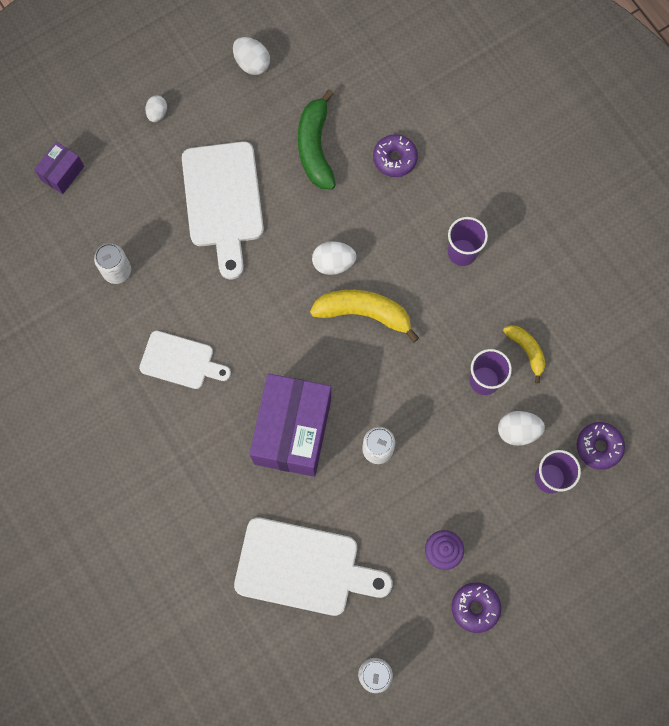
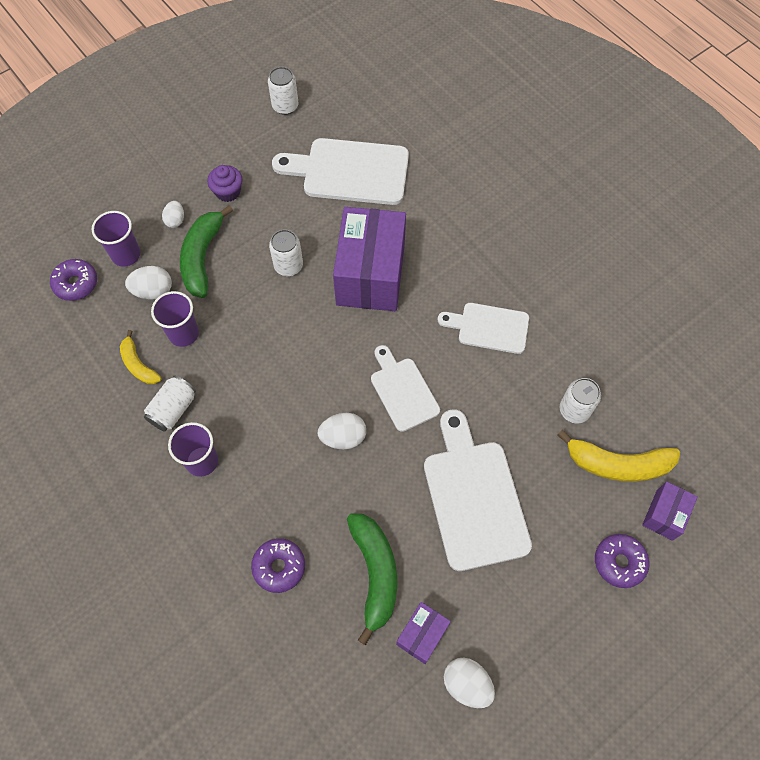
camera: 175 degrees right, 10 degrees down
white egg [145,95,167,122] -> white egg moved to [162,201,184,228]
yellow banana [310,290,419,343] -> yellow banana moved to [557,430,680,482]
purple donut [452,582,501,633] -> purple donut moved to [595,534,650,588]
none -> white can [144,375,196,432]
none -> green banana [180,205,233,298]
none -> white cutting board [371,345,440,432]
none -> purple box [396,602,451,664]

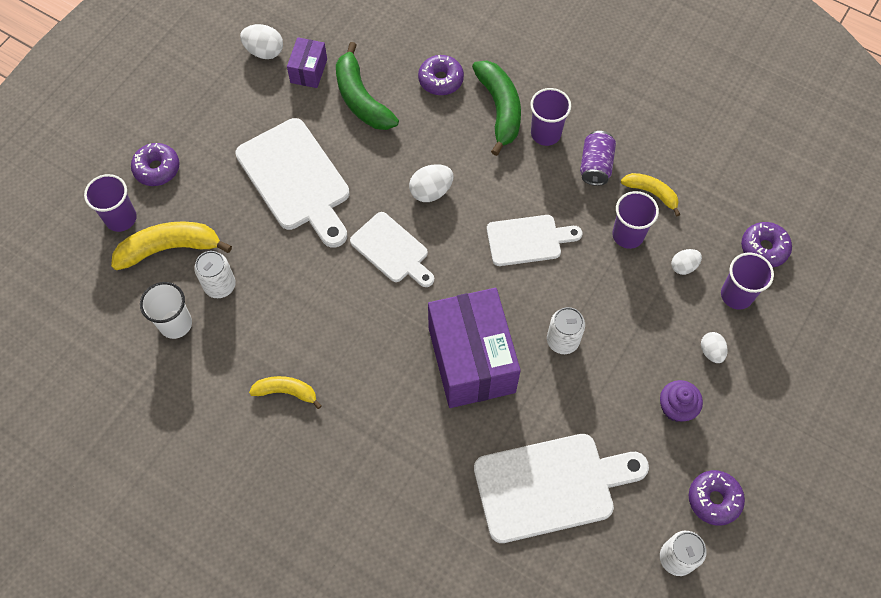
camera: 160 degrees right, 0 degrees up
white egg [125,266,172,300] -> white egg [671,249,702,275], size x0.66
white can [144,375,196,432] -> purple can [580,131,616,186]
green banana [180,205,233,298] -> green banana moved to [472,60,521,156]
white cutting board [438,303,529,354] -> white cutting board moved to [487,215,582,266]
purple box [642,482,698,541] -> purple cup [84,174,137,232]
none -> white cup [140,282,192,339]
none -> yellow banana [249,376,322,409]
none -> purple donut [689,470,745,526]

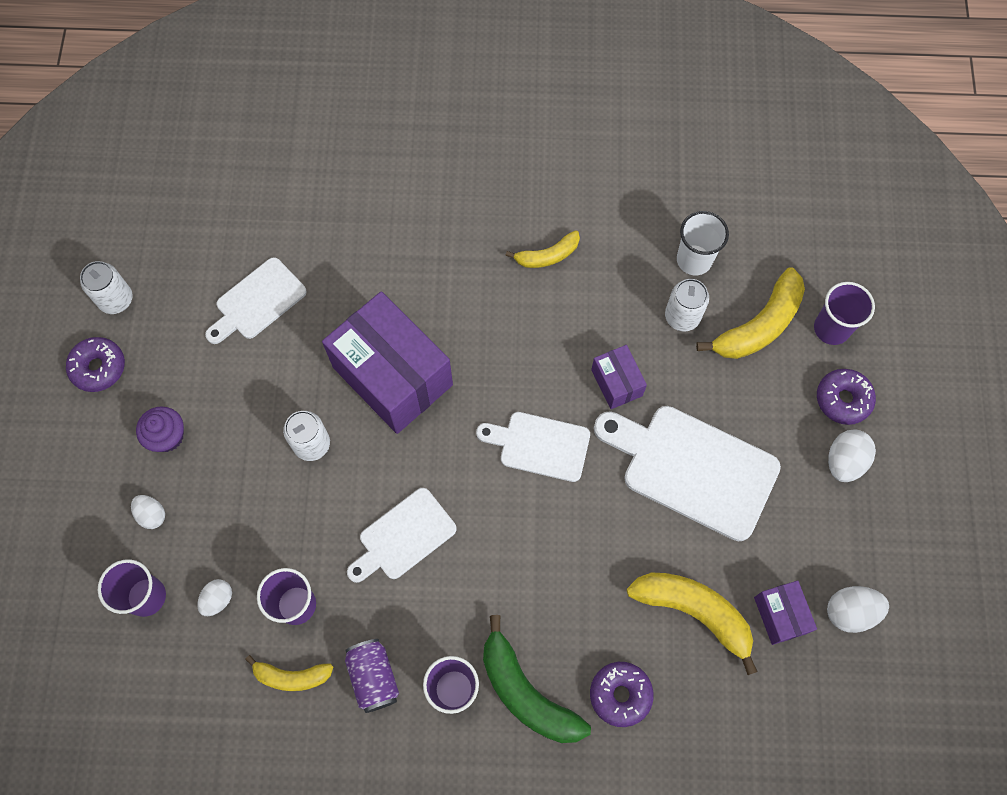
camera: 150 degrees right, 5 degrees up
green banana [336,42,399,130] -> yellow banana [627,573,758,675]
white egg [409,164,453,202] -> white egg moved to [828,429,876,482]
white cutting board [474,434,649,543] -> white cutting board [205,257,307,344], size x0.61
purple donut [741,222,792,267] -> none
none -> purple box [591,345,647,409]

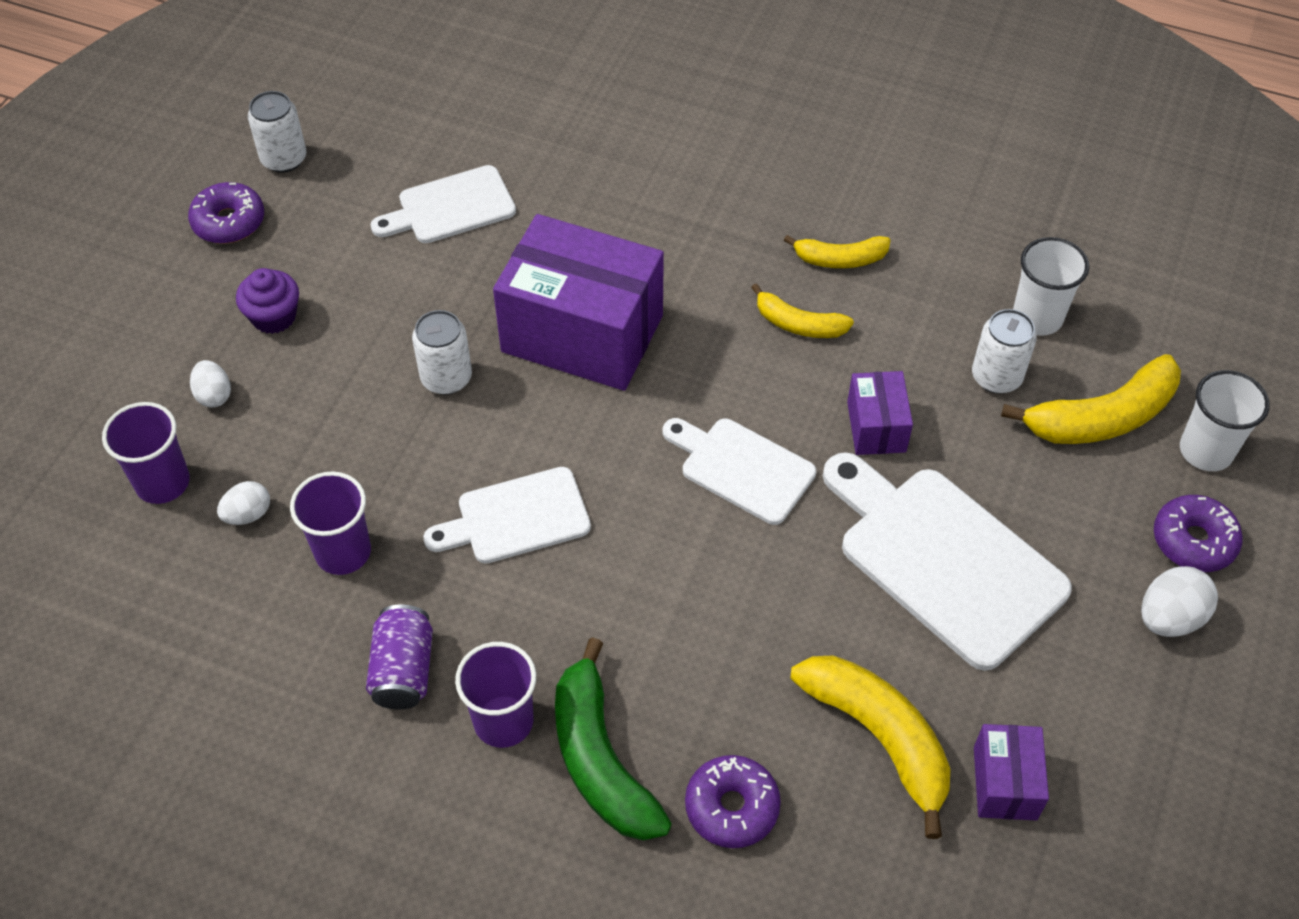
camera: 20 degrees right, 15 degrees down
yellow banana [245,655,333,691] -> yellow banana moved to [751,283,854,338]
purple box [322,291,453,434] -> purple box turned 45 degrees counterclockwise [493,214,664,391]
purple cup [814,282,875,345] -> white cup [1180,370,1270,471]
white egg [827,586,889,633] -> none

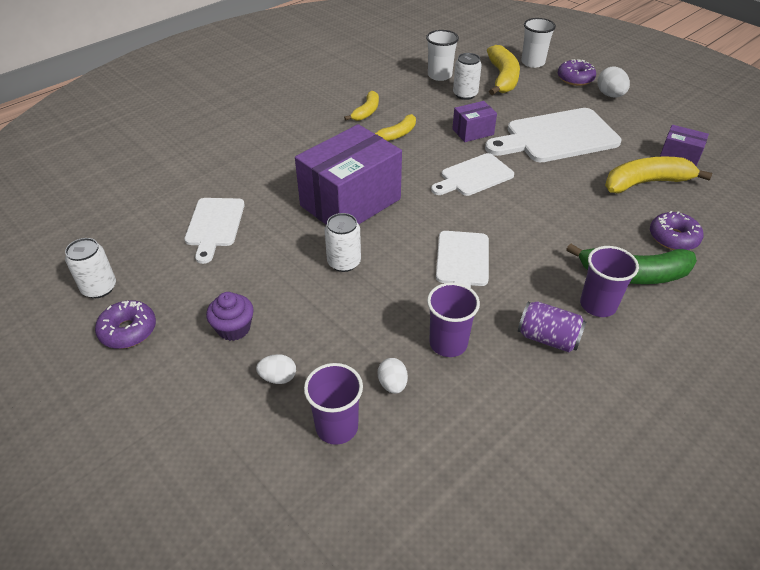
camera: 65 degrees left, 10 degrees down
purple box [847,371,913,455] -> purple box turned 45 degrees counterclockwise [452,101,497,142]

